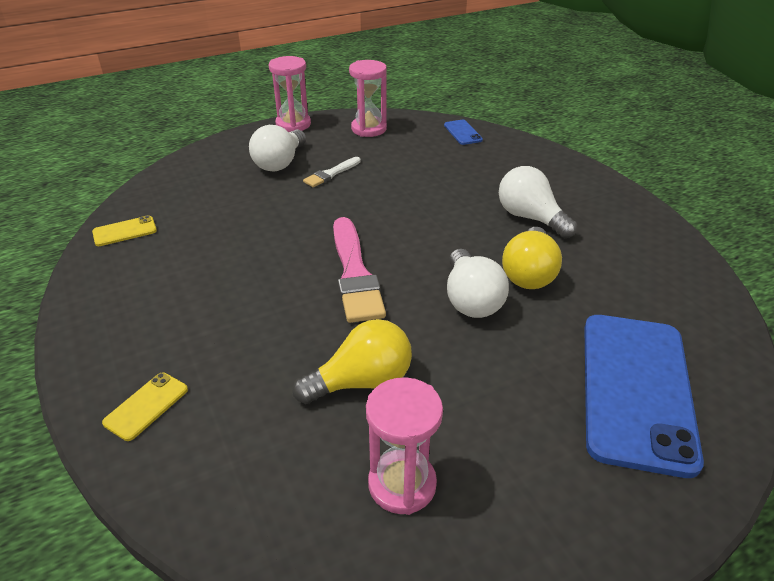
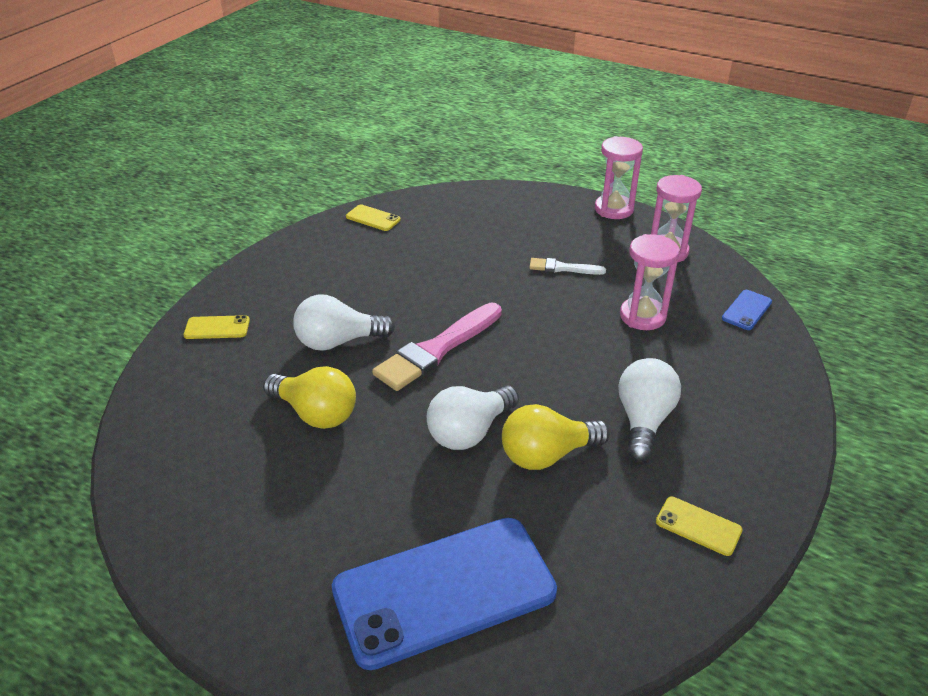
camera: 55 degrees right, 0 degrees up
white light bulb [249,125,306,172] -> white light bulb moved to [293,294,395,351]
pink hourglass [366,377,443,515] -> pink hourglass moved to [620,234,680,330]
none -> yellow phone [656,497,743,556]

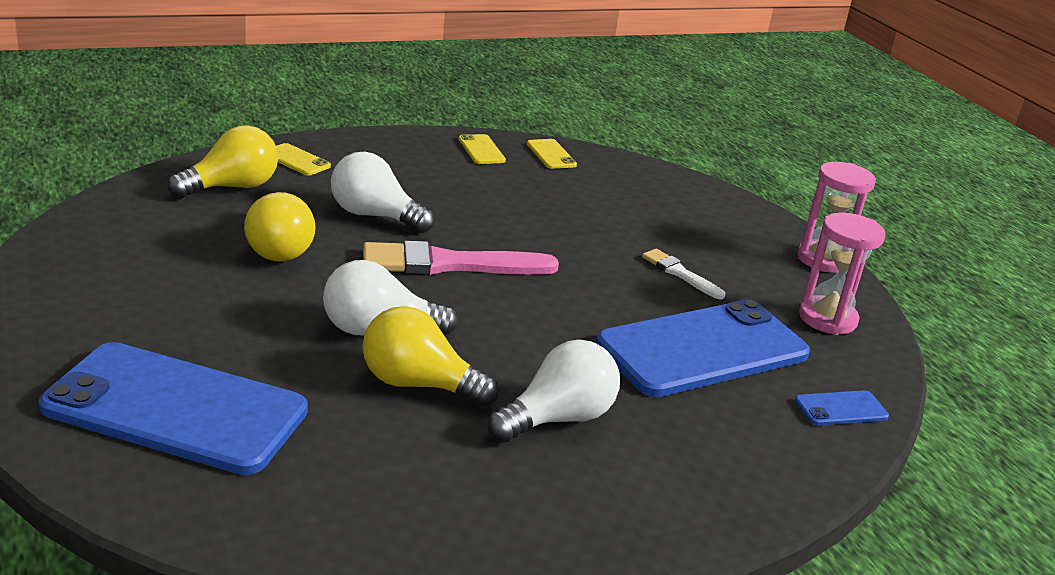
camera: 35 degrees right, 10 degrees down
pink hourglass [620,234,680,330] -> blue phone [596,299,810,397]
yellow phone [656,497,743,556] -> yellow phone moved to [458,134,506,164]
none -> yellow light bulb [168,125,278,198]

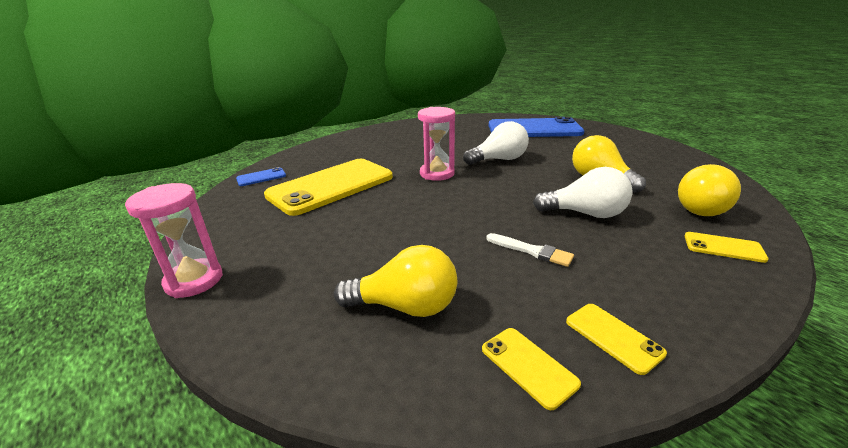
camera: 170 degrees right, 0 degrees up
pink brush [363,241,559,275] -> none
yellow light bulb [363,306,499,407] -> yellow light bulb moved to [334,245,457,317]
white light bulb [488,340,620,443] -> none
blue phone [596,299,810,397] -> yellow phone [264,159,393,216]
white brush [642,249,725,299] -> white brush moved to [486,233,574,267]
pink hourglass [799,213,885,335] -> pink hourglass moved to [418,107,455,181]

